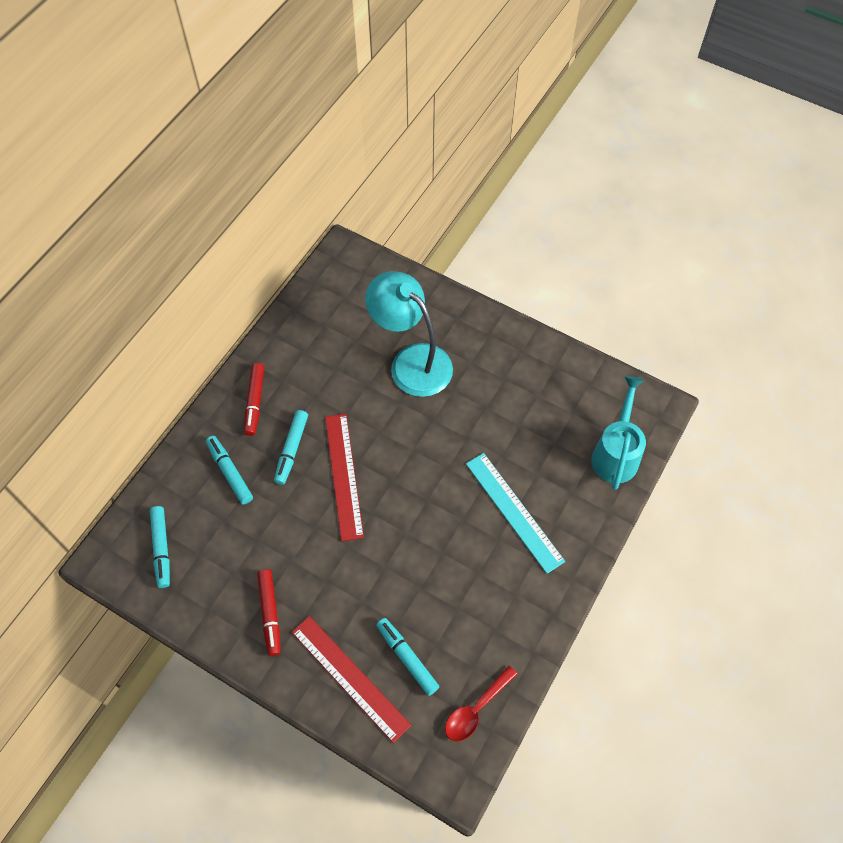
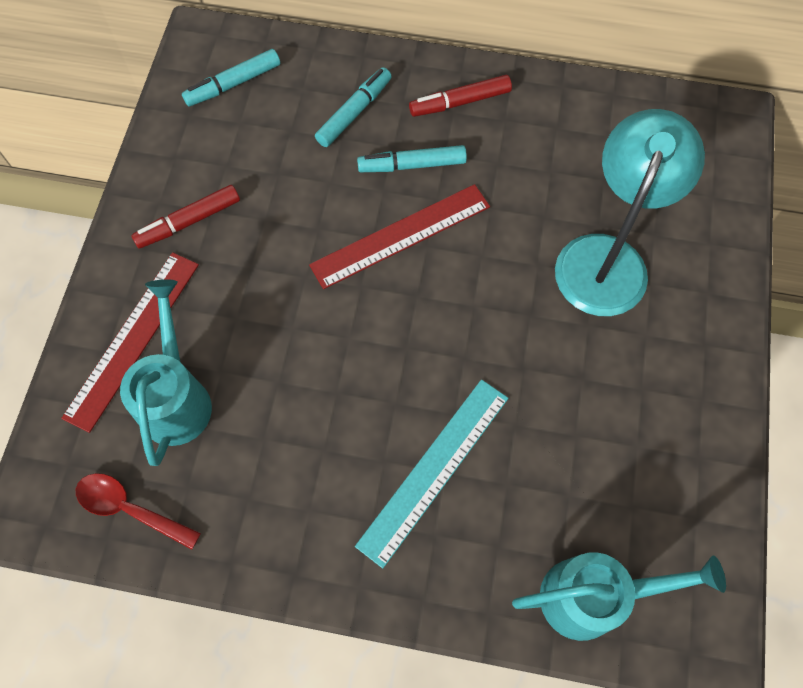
camera: 70 degrees right, 5 degrees up
turquoise marker [376,618,439,696] -> turquoise watering can [120,279,212,466]

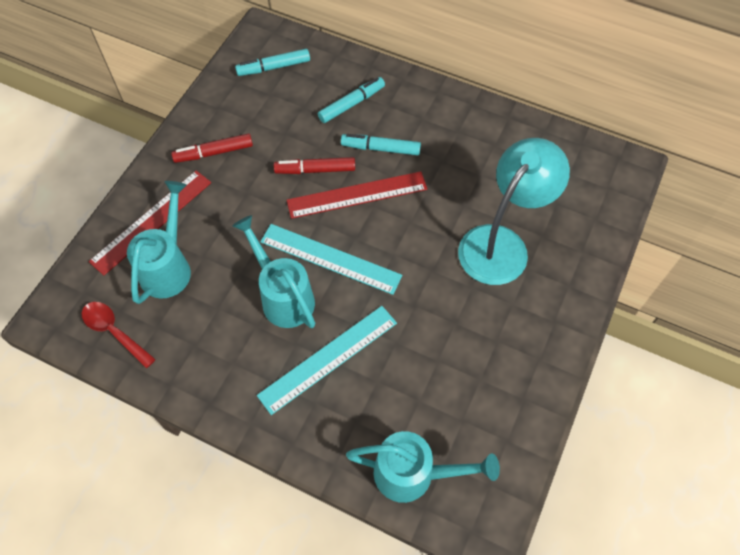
camera: 15 degrees right, 5 degrees down
red marker [409,75,512,117] -> red marker moved to [274,157,355,174]
none -> turquoise watering can [232,215,315,328]
none -> turquoise ruler [260,224,402,295]

